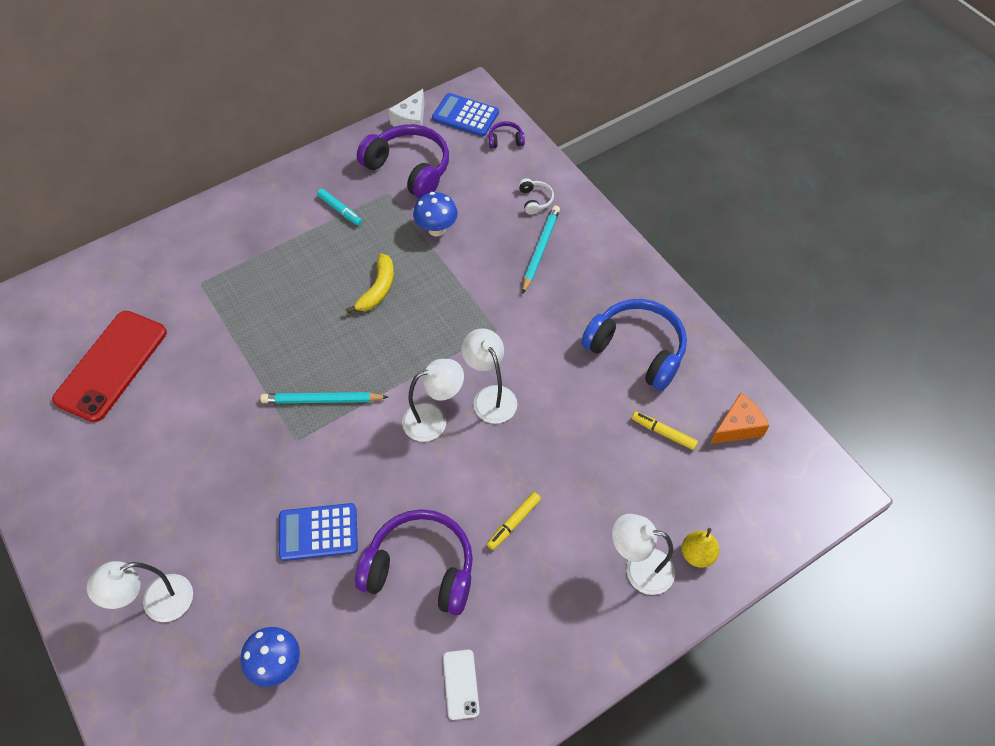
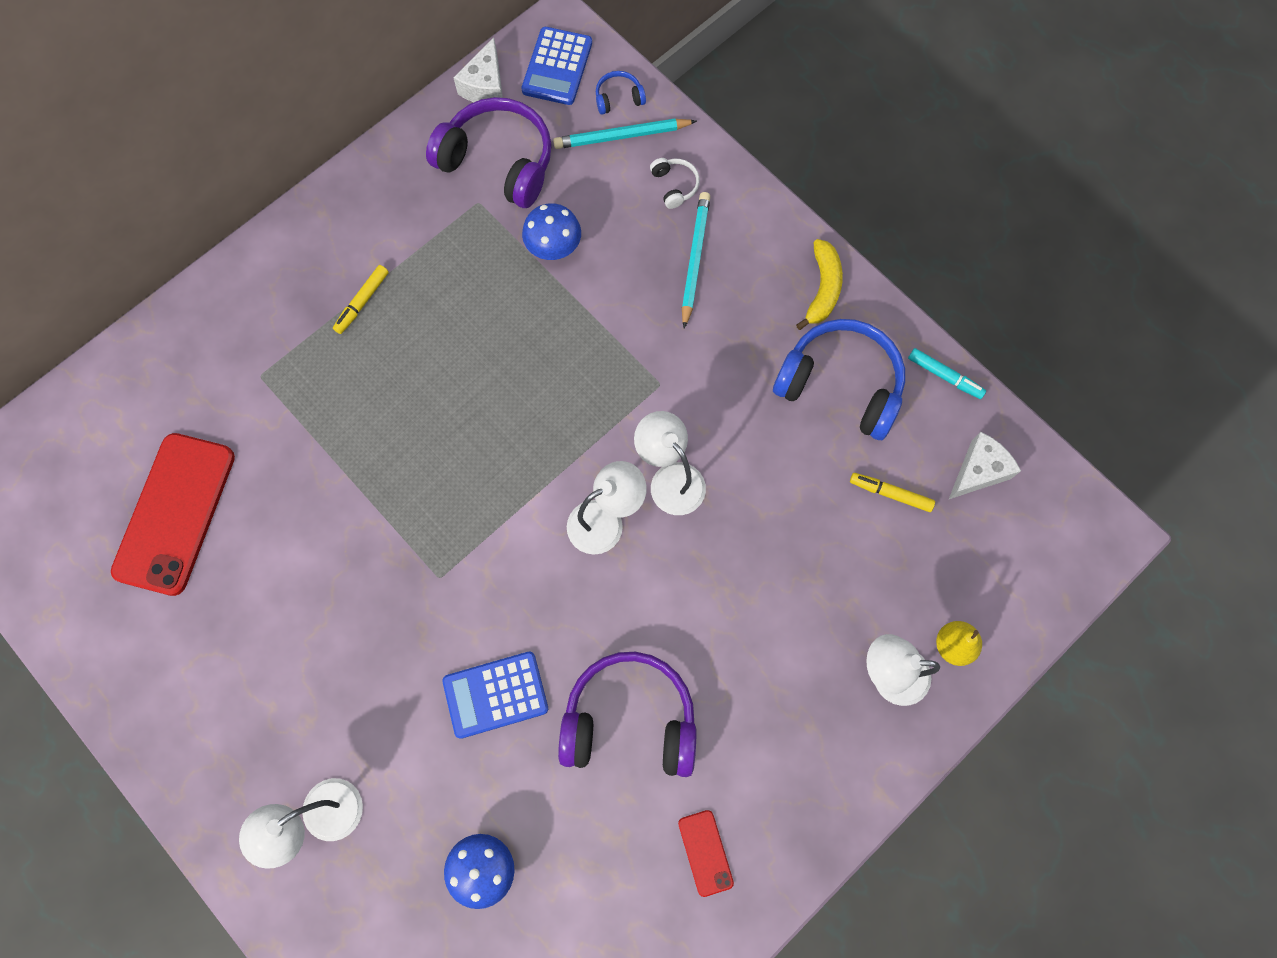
camera: 10 degrees left, 15 degrees up
turquoise pencil [260,392,388,403] -> turquoise pencil moved to [553,119,697,149]
turquoise marker [317,189,362,226] -> turquoise marker moved to [908,348,986,399]
yellow banana [346,253,394,313] -> yellow banana moved to [796,239,843,330]
blue calculator [432,93,499,137] -> blue calculator turned 90 degrees counterclockwise [521,27,592,105]
white phone [443,649,480,720] -> red phone [678,810,734,897]
yellow marker [487,492,541,550] -> yellow marker moved to [333,265,389,334]
purple headphones [489,121,525,148] -> blue headphones [596,71,646,115]
orange cheese [710,393,769,444] -> white cheese [948,432,1021,500]

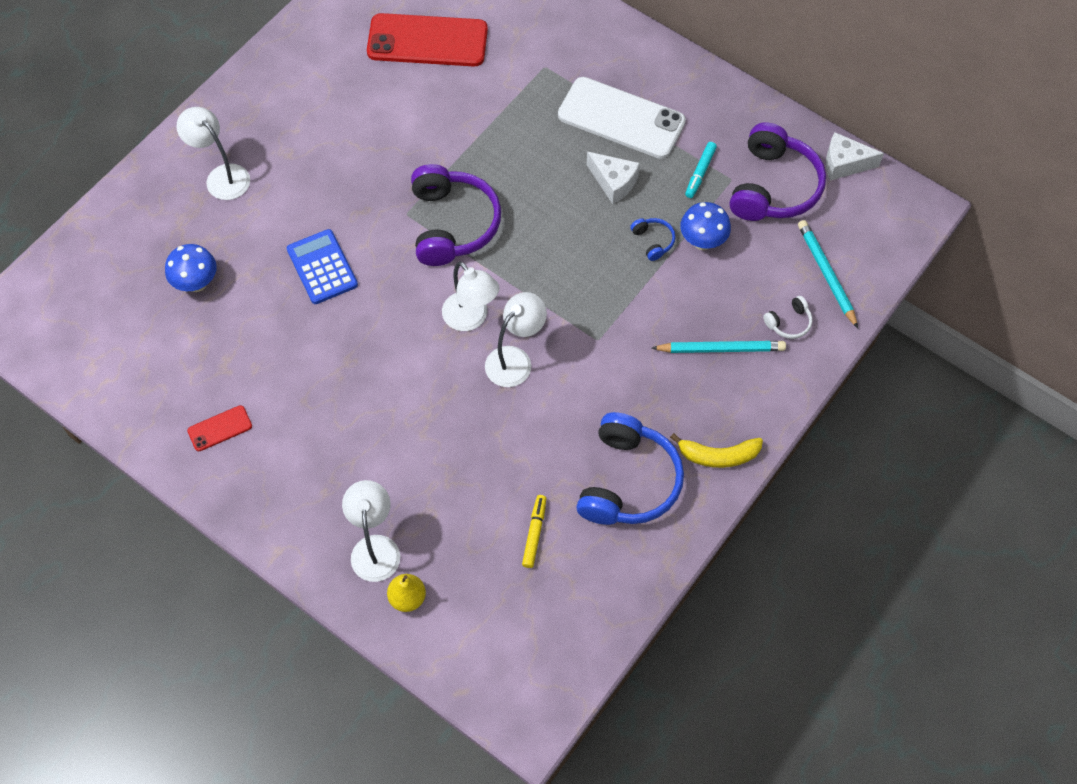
camera: 80 degrees right, 10 degrees down
yellow marker [333,265,389,334] -> white phone [558,77,686,159]
blue calculator [521,27,592,105] -> none
purple headphones [558,652,697,777] -> purple headphones moved to [411,164,501,266]
blue headphones [596,71,646,115] -> blue headphones moved to [630,218,676,261]
turquoise marker [908,348,986,399] -> turquoise marker moved to [685,142,717,198]
white cheese [948,432,1021,500] -> white cheese moved to [587,152,640,204]

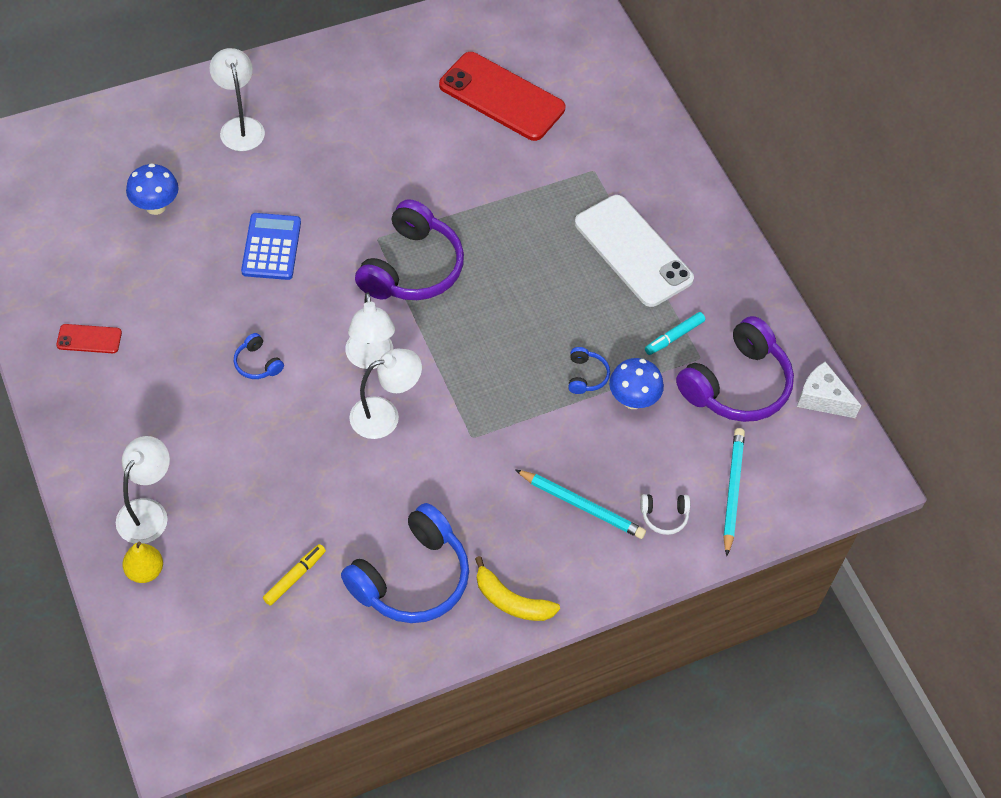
camera: 25 degrees right, 5 degrees down
white cheese [587,152,640,204] -> none
none -> blue headphones [234,333,284,379]

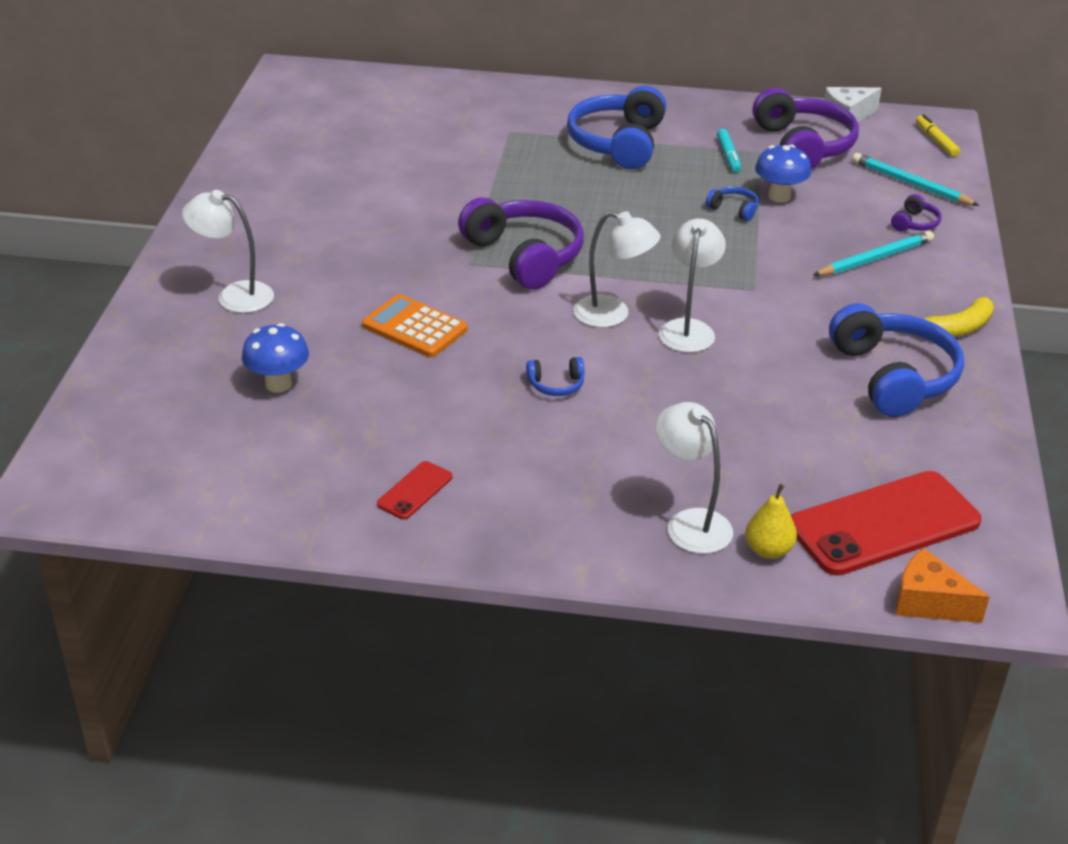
camera: 55 degrees left, 20 degrees down
blue calculator [241,213,301,280] -> orange calculator [362,294,468,358]
yellow marker [263,544,326,606] -> yellow marker moved to [916,114,960,157]
red phone [439,52,565,141] -> red phone moved to [791,471,981,576]
white phone [575,195,694,307] -> blue headphones [567,86,666,169]
white headphones [640,494,690,535] -> purple headphones [891,194,942,232]
none -> orange cheese [896,548,990,623]

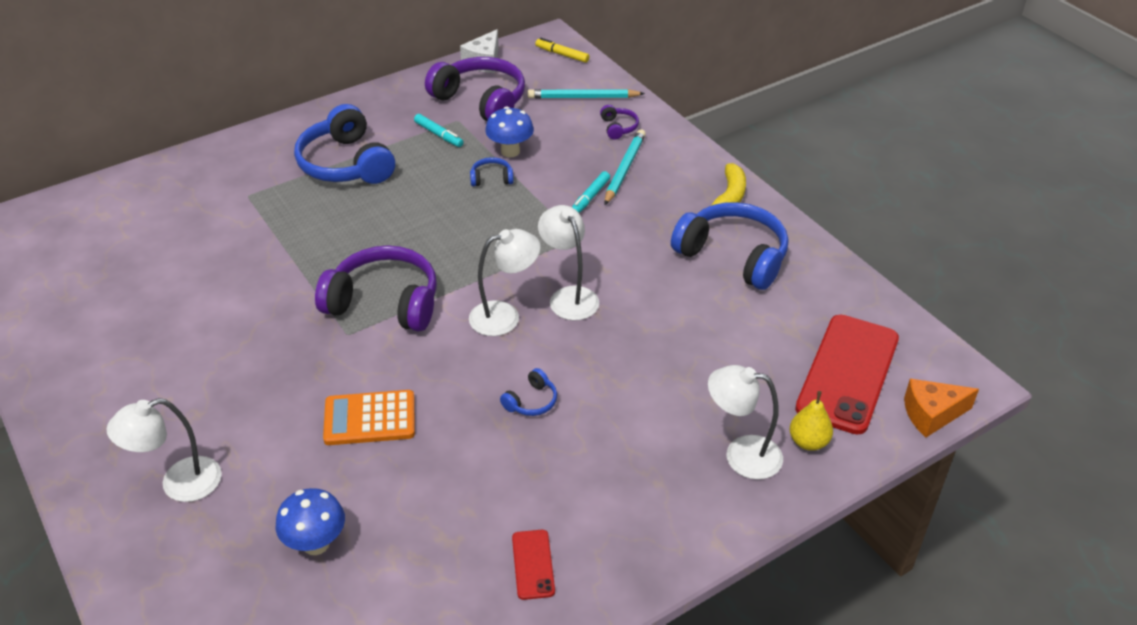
camera: 40 degrees left, 5 degrees up
none -> turquoise marker [572,171,610,213]

